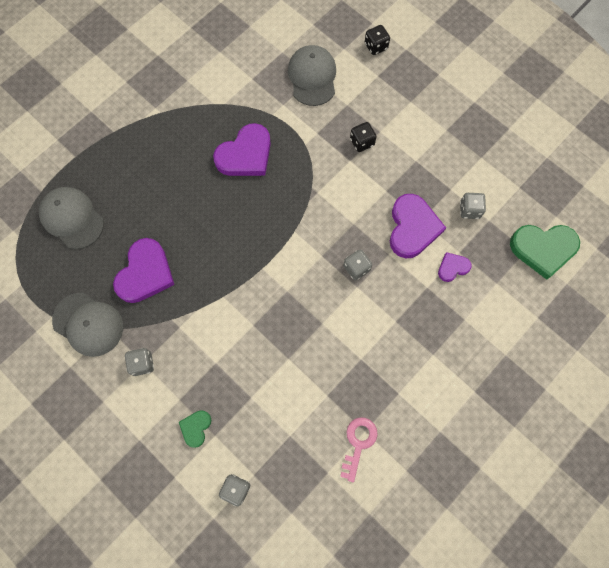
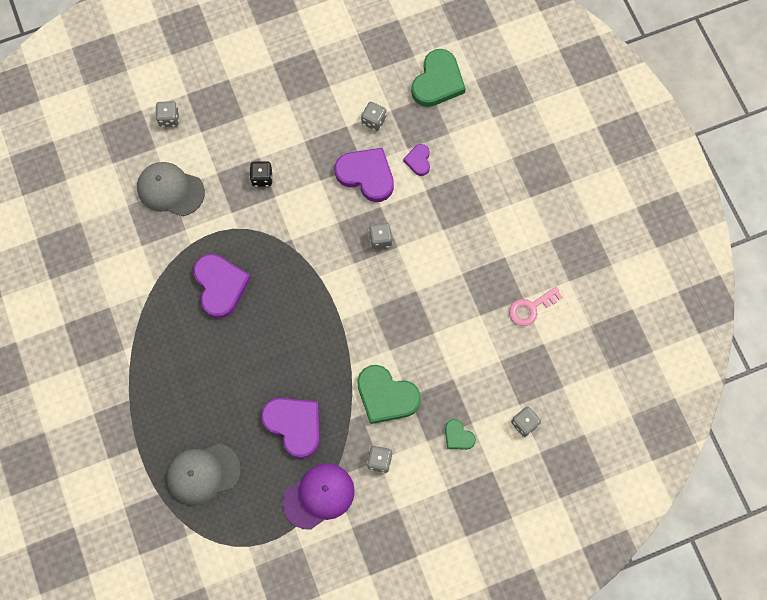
camera: 65 degrees left, 0 degrees up
grey cap [52,293,123,357] -> purple cap [282,464,355,530]
pink key [340,417,378,482] -> pink key turned 75 degrees counterclockwise [509,286,562,326]
black dice [365,25,390,55] -> grey dice [155,101,179,127]
none -> green heart [357,365,421,424]

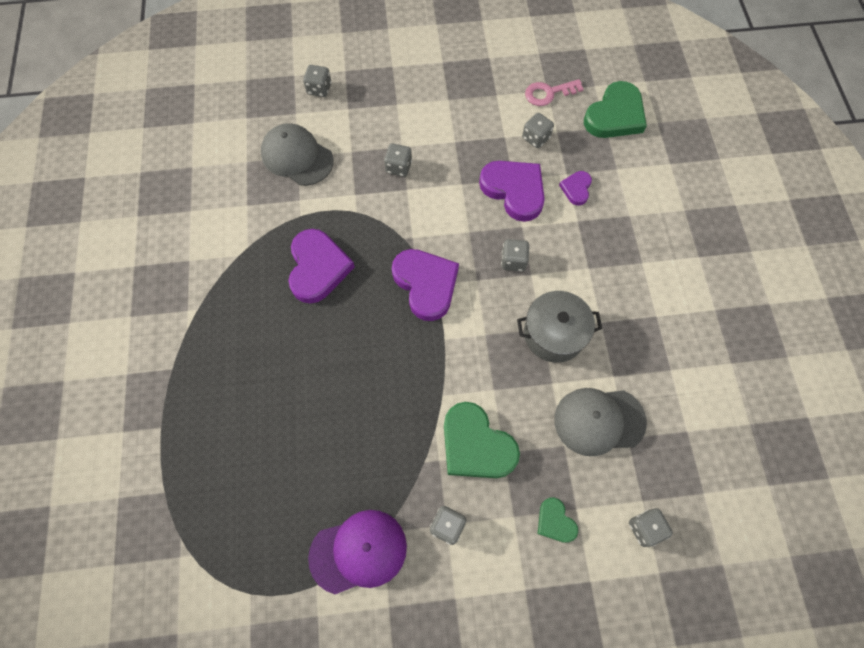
camera: 15 degrees right, 5 degrees down
grey cap [167,444,241,505] -> grey cap moved to [554,388,647,456]
black dice [250,161,273,187] -> grey dice [384,143,412,177]
purple heart [261,398,320,459] -> purple heart moved to [392,249,459,321]
pink key [509,286,562,326] -> pink key moved to [525,79,584,106]
none -> grey pot [517,291,602,363]

